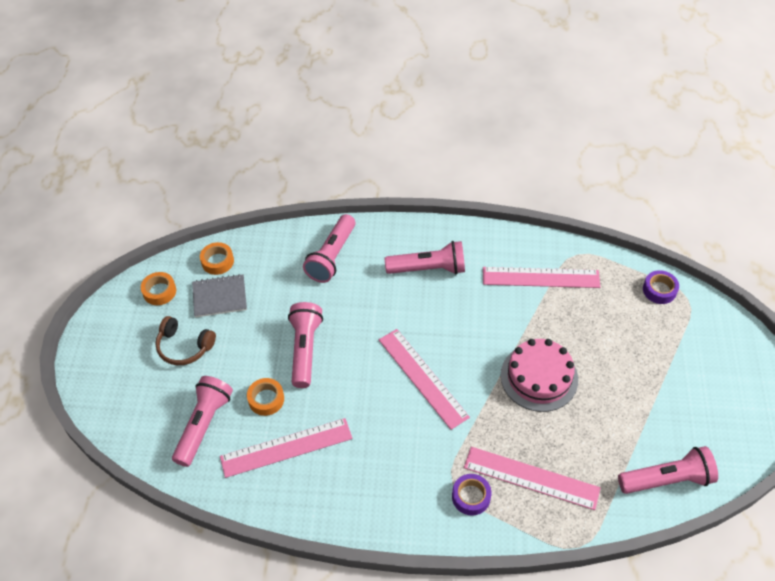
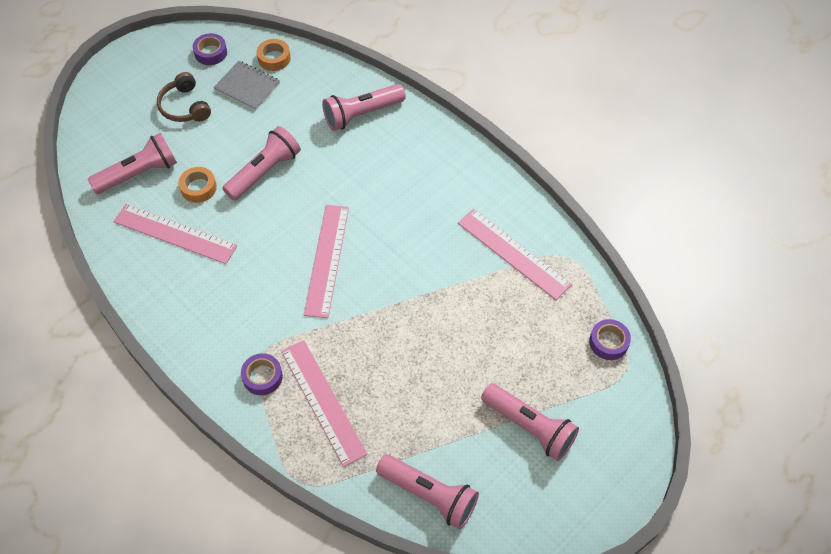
camera: 40 degrees right, 5 degrees up
orange tape [141,272,176,305] -> purple tape [193,33,227,65]
pink flashlight [385,241,465,274] -> pink flashlight moved to [481,383,579,461]
pink cake [501,339,578,412] -> none

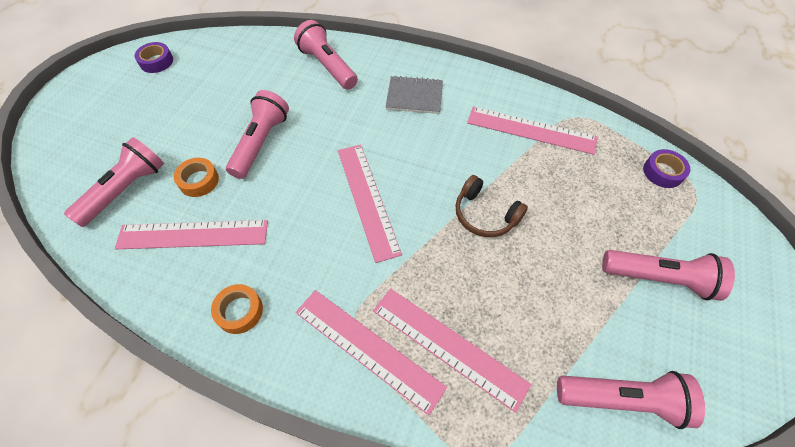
camera: 25 degrees left, 0 degrees up
brown headphones [157,72,211,122] -> brown headphones moved to [456,175,528,237]
grey notebook [213,61,280,111] -> grey notebook moved to [386,76,443,114]
purple tape [241,353,283,395] -> pink ruler [296,290,447,415]
orange tape [257,39,291,71] -> orange tape moved to [211,284,263,334]
pink flashlight [322,84,406,131] -> pink flashlight turned 105 degrees clockwise [294,20,358,90]

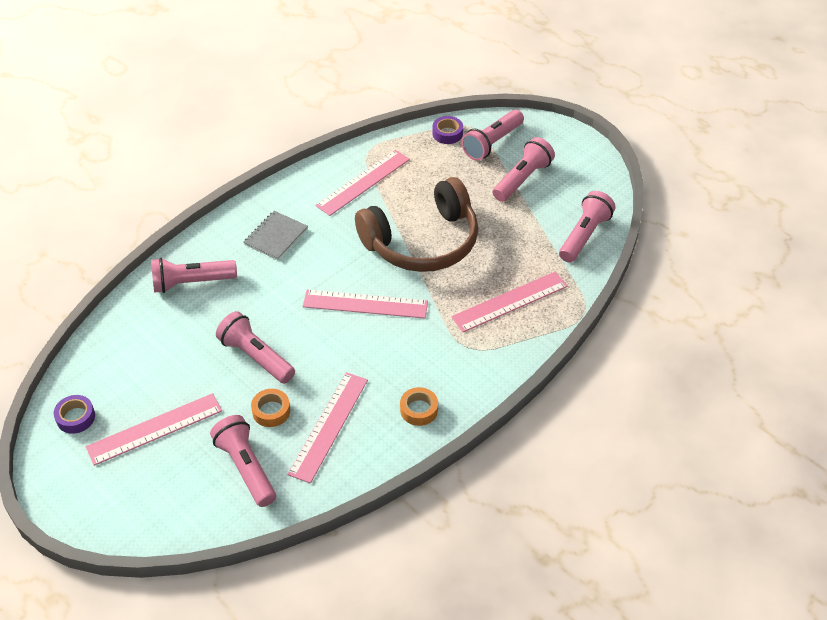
camera: 65 degrees left, 10 degrees down
pink ruler [296,290,447,415] -> pink ruler moved to [86,393,222,466]
brown headphones [456,175,528,237] -> brown headphones [355,177,478,272], size x2.13
none -> pink flashlight [461,110,524,161]

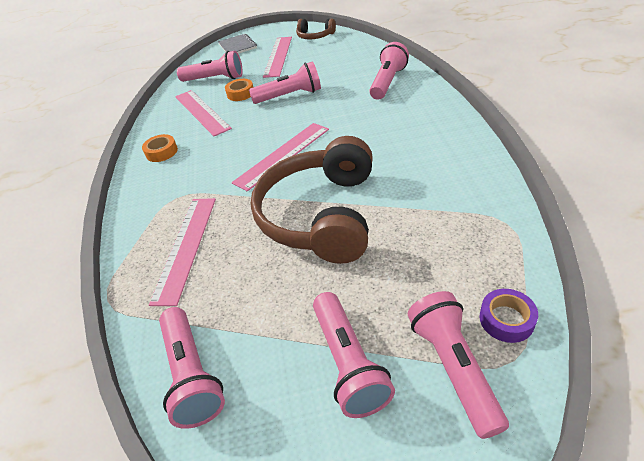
camera: 130 degrees right, 5 degrees down
purple tape [54,395,95,434] -> brown headphones [296,19,336,39]
grey notebook [244,211,308,260] -> grey notebook moved to [218,33,257,54]
pink ruler [315,150,410,216] -> none

